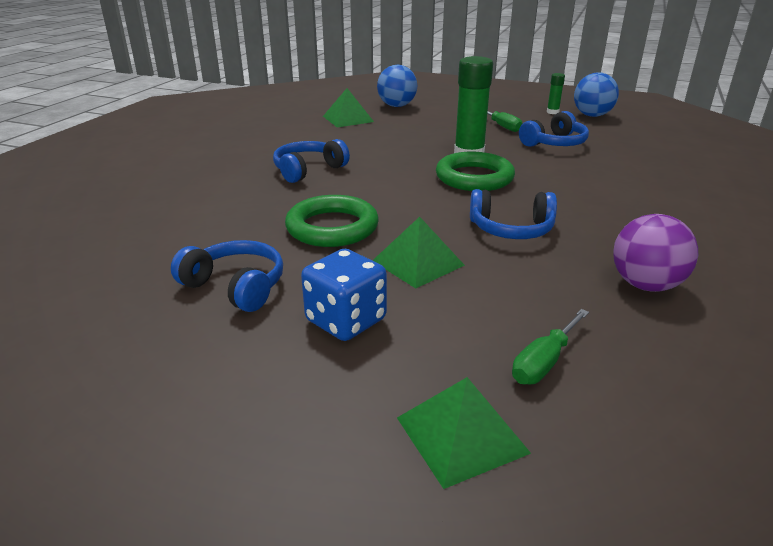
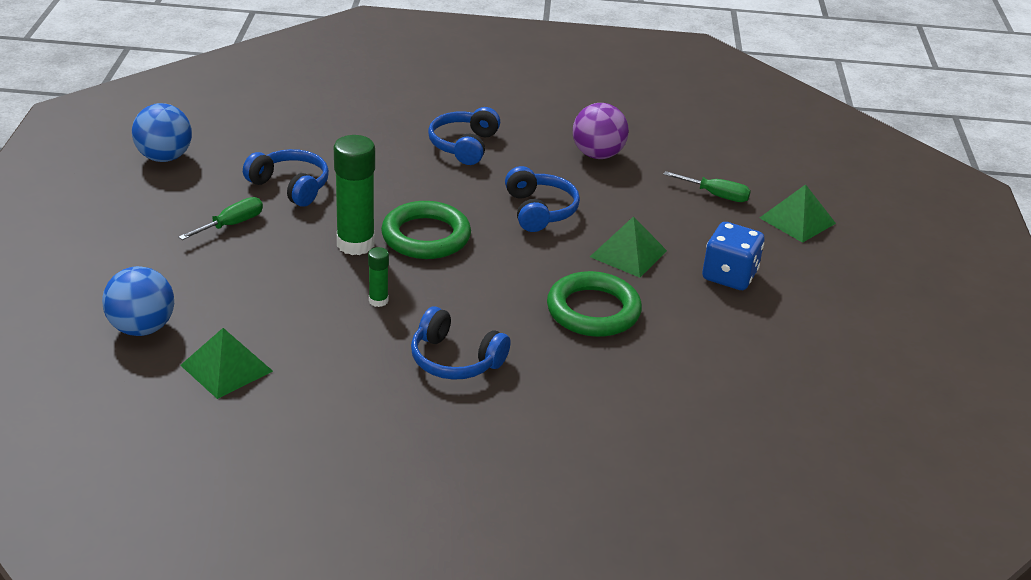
camera: 110 degrees left, 5 degrees up
blue headphones [171,240,283,312] -> blue headphones moved to [428,107,500,165]
green glue stick [547,73,565,114] -> green glue stick moved to [368,247,389,307]

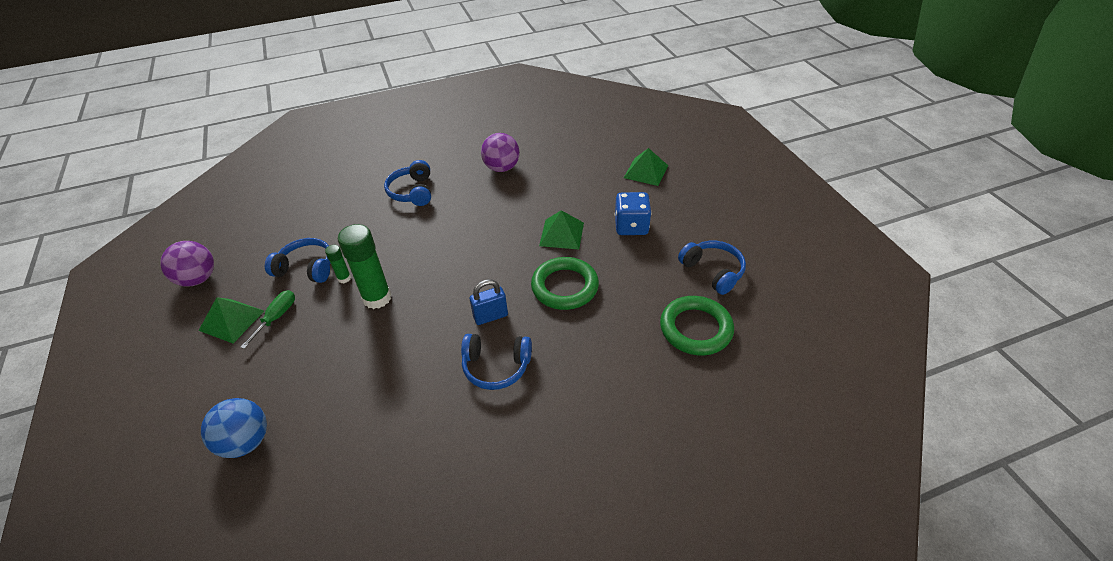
camera: 20 degrees left, 10 degrees up
blue ball [132,103,192,162] -> purple ball [160,241,214,287]
green pyramid [180,328,273,399] -> green pyramid moved to [198,297,264,343]
green glue stick [368,247,389,307] -> green glue stick moved to [325,245,351,283]
green ring [381,201,471,259] -> green ring moved to [660,296,734,355]
blue headphones [505,166,580,232] -> blue headphones moved to [678,241,746,295]
green screwdriver [663,171,751,202] -> none
none -> blue padlock [470,279,508,325]

